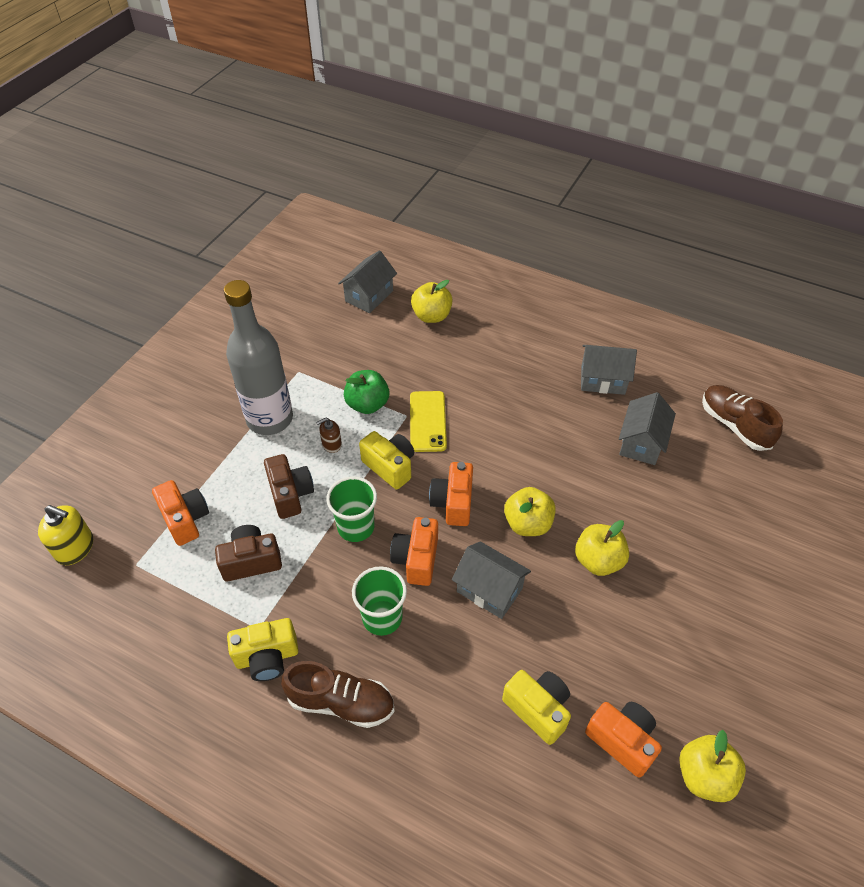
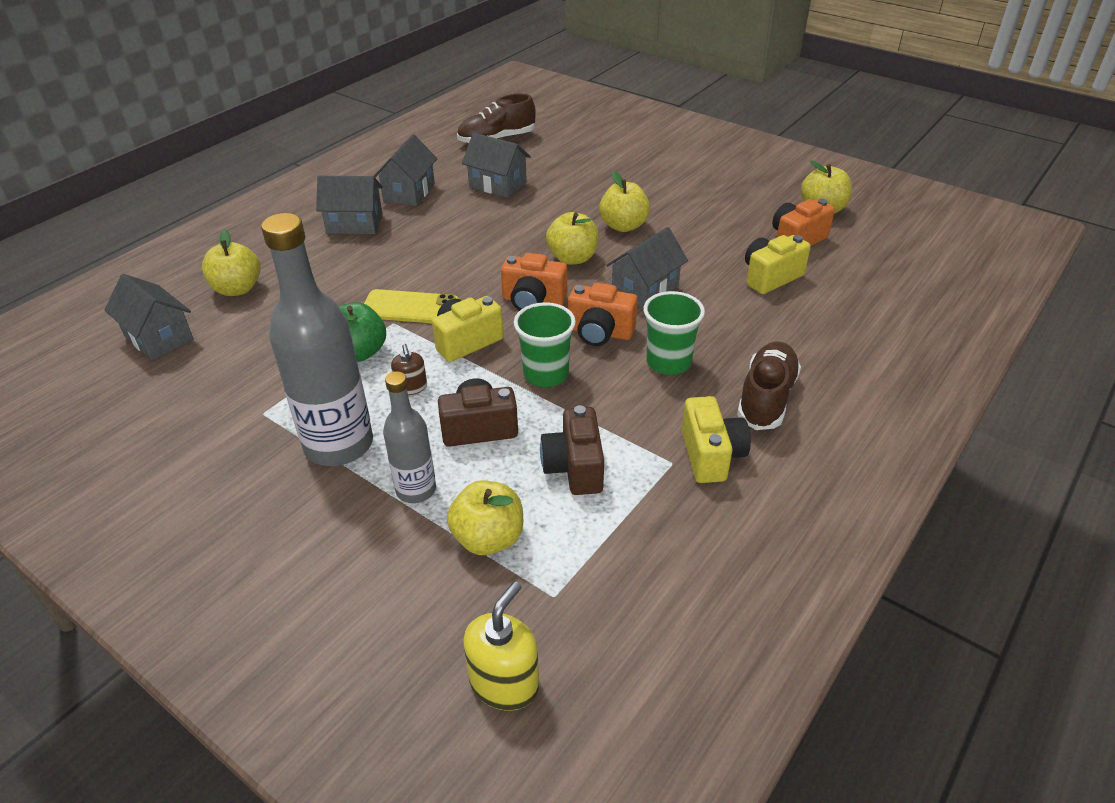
camera: 80 degrees left, 10 degrees down
orange camera [152,480,209,546] -> yellow apple [447,480,523,555]
none -> grey house [316,176,383,234]
none -> grey bottle [383,371,436,503]

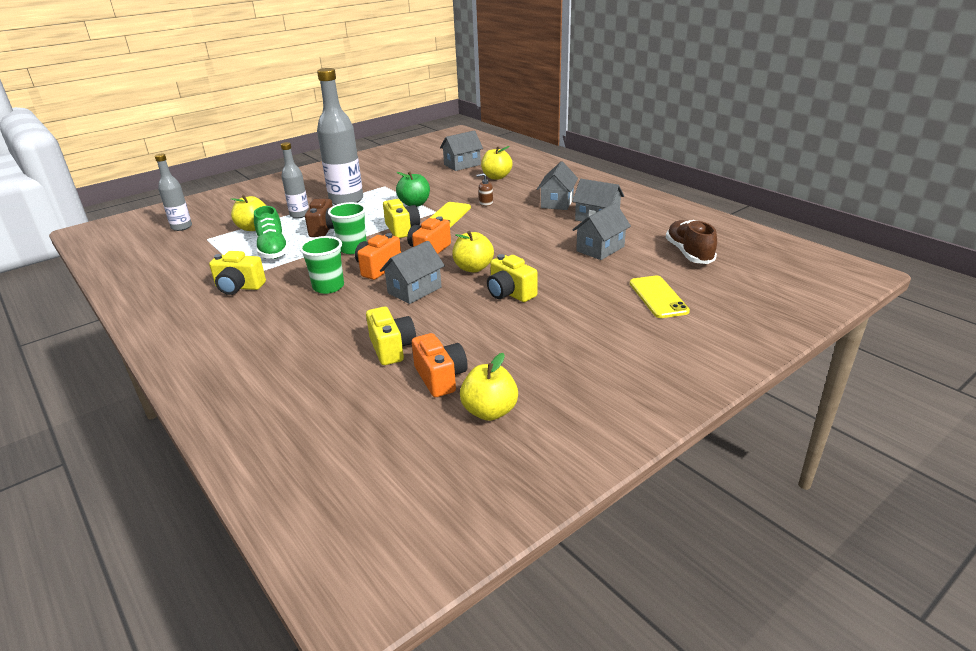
camera: 105 degrees right, 10 degrees down
brown soap dispenser [391,344,427,395] -> brown soap dispenser moved to [477,173,493,206]
yellow soap dispenser [463,581,539,711] -> grey bottle [155,154,192,231]
brown camera [540,405,604,495] -> green shoe [254,206,289,259]
yellow apple [599,171,650,232] -> yellow camera [487,254,537,302]
grey house [606,227,688,309] -> grey house turned 75 degrees clockwise [380,241,445,304]
brown shoe [737,341,801,430] -> none
none -> yellow phone [630,275,690,318]

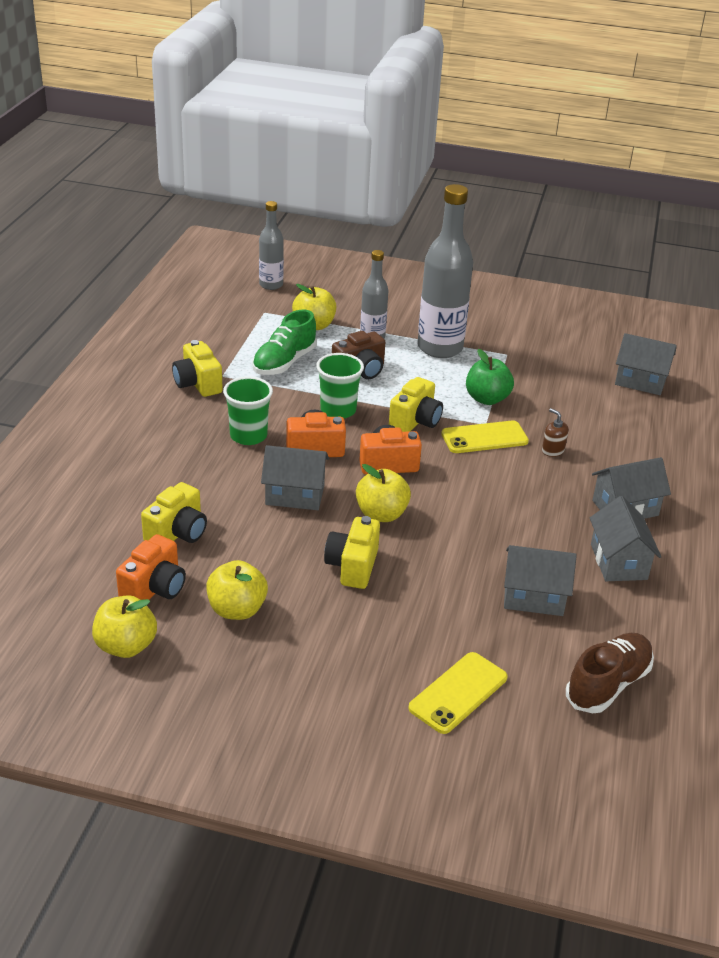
camera: 50 degrees right, 5 degrees up
yellow apple [481,146,513,180] -> yellow apple moved to [206,560,268,620]

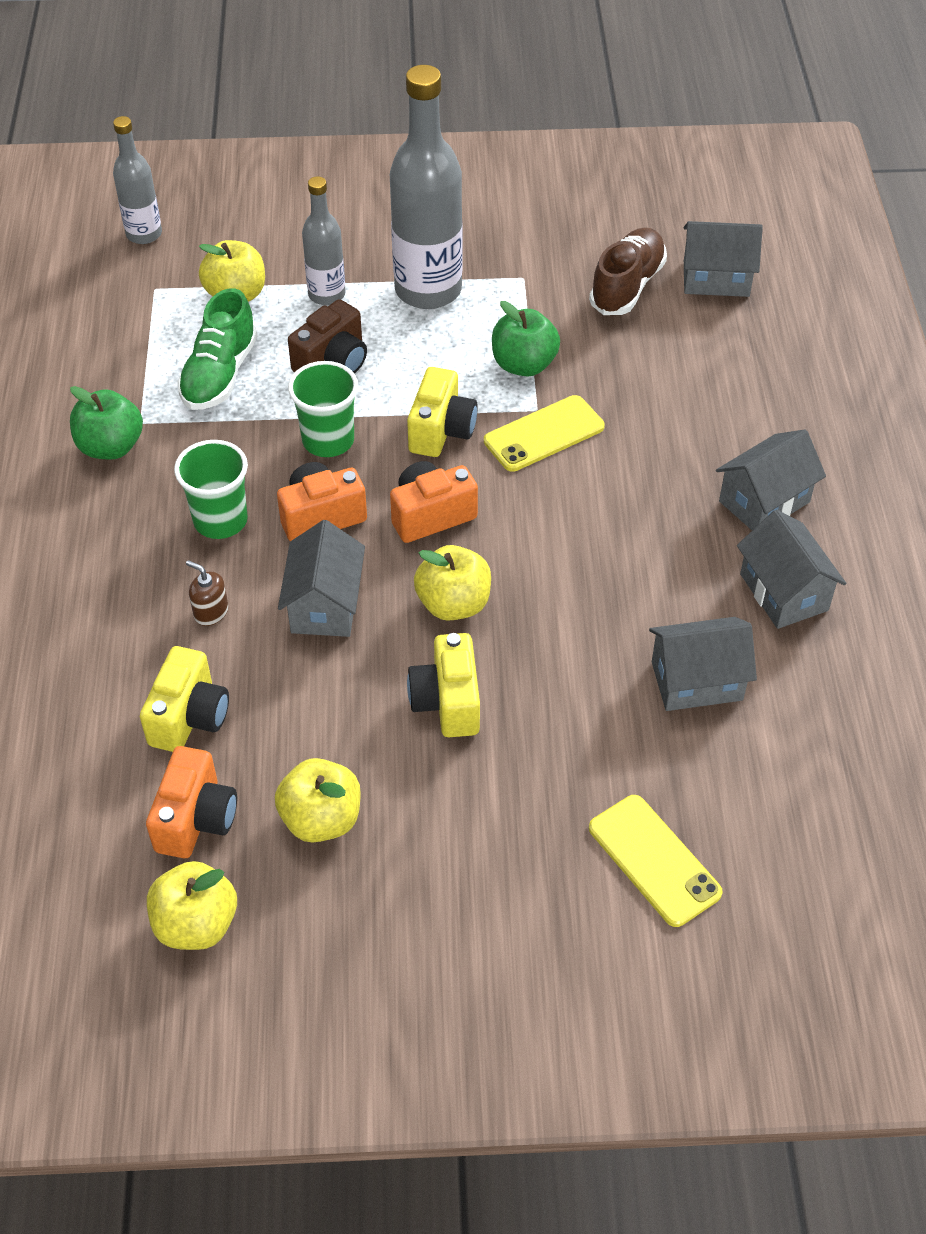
camera: 15 degrees left, 15 degrees up
yellow camera [172,340,223,397] -> green apple [70,386,143,459]
grey house [261,445,329,510] -> grey house turned 75 degrees counterclockwise [278,520,365,637]
yellow phone [408,652,508,734] -> yellow phone turned 60 degrees counterclockwise [589,795,723,927]
brown soap dispenser [542,408,569,457] -> brown soap dispenser moved to [186,560,228,626]
brown shoe [566,633,654,713] -> brown shoe moved to [589,227,667,315]

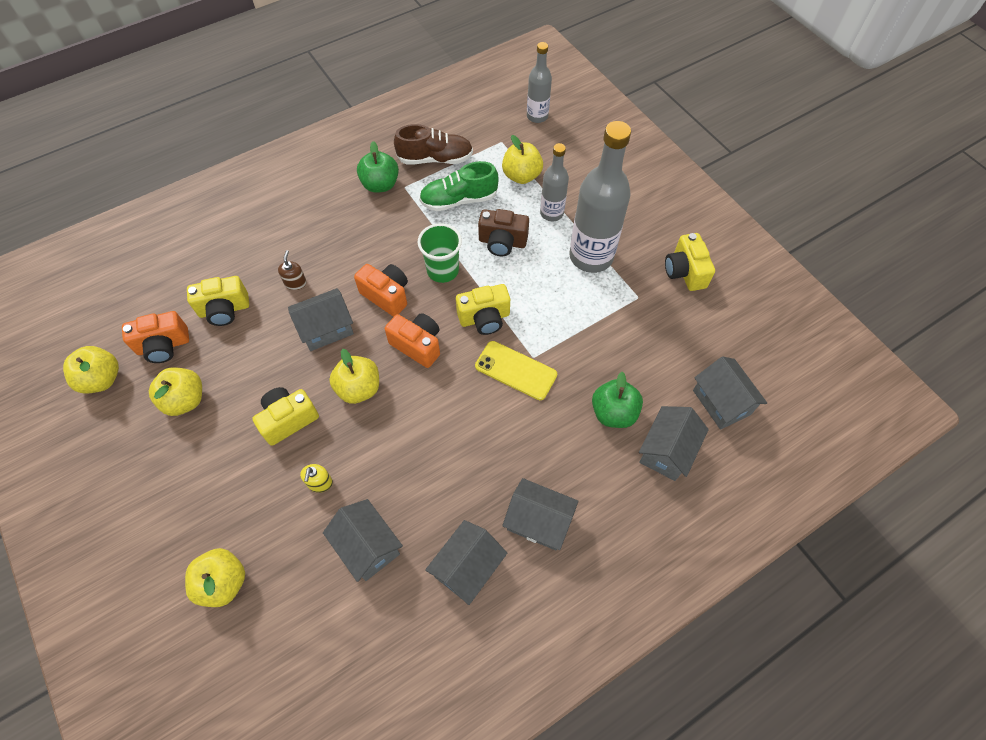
camera: 60 degrees right, 10 degrees up
green cup [174,440,248,539] -> none
green apple [492,301,560,376] -> green apple moved to [592,372,643,428]
brown shoe [589,227,667,315] -> brown shoe moved to [394,124,473,164]
yellow phone [589,795,723,927] -> yellow apple [185,548,245,607]
none -> yellow soap dispenser [300,464,333,493]
none -> grey house [639,406,709,481]
none -> yellow camera [665,233,715,291]

